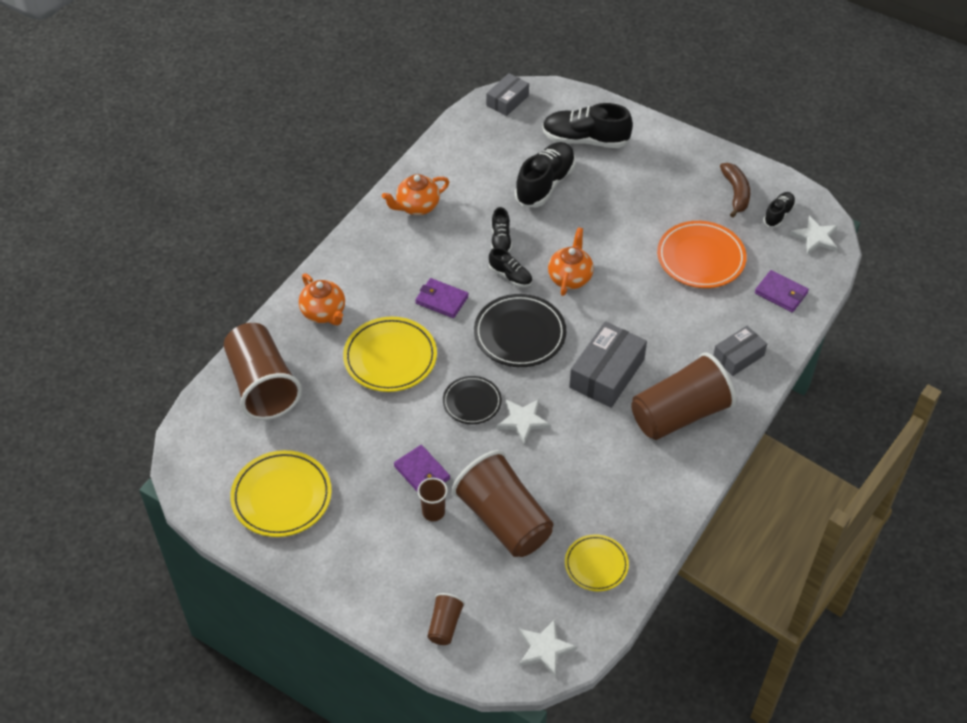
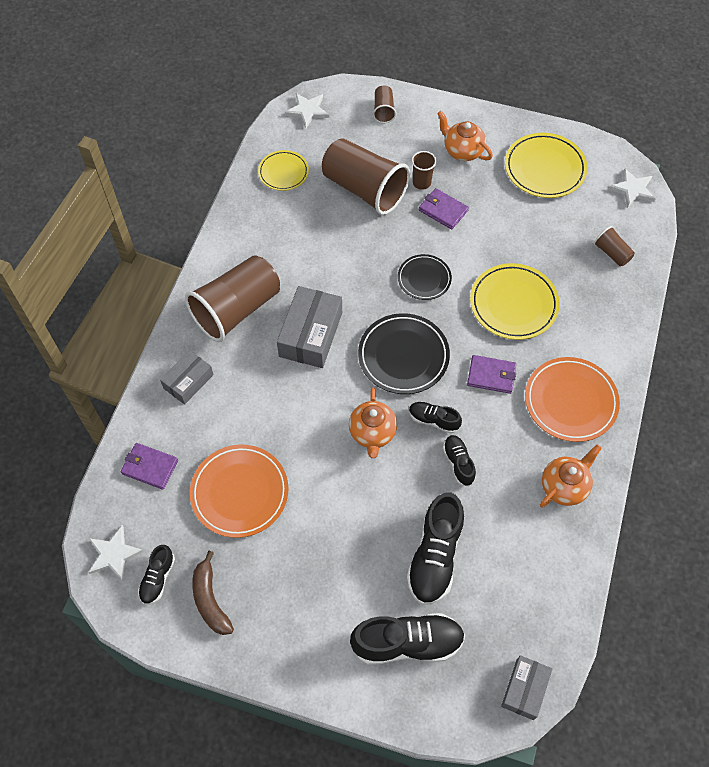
camera: 165 degrees right, 10 degrees up
brown cup [224,323,302,420] -> brown cup [593,226,635,266], size x0.45
orange teapot [299,273,345,325] -> orange teapot moved to [437,111,493,161]
white star [496,399,551,444] -> white star moved to [609,168,655,208]
none -> orange plate [525,357,620,442]

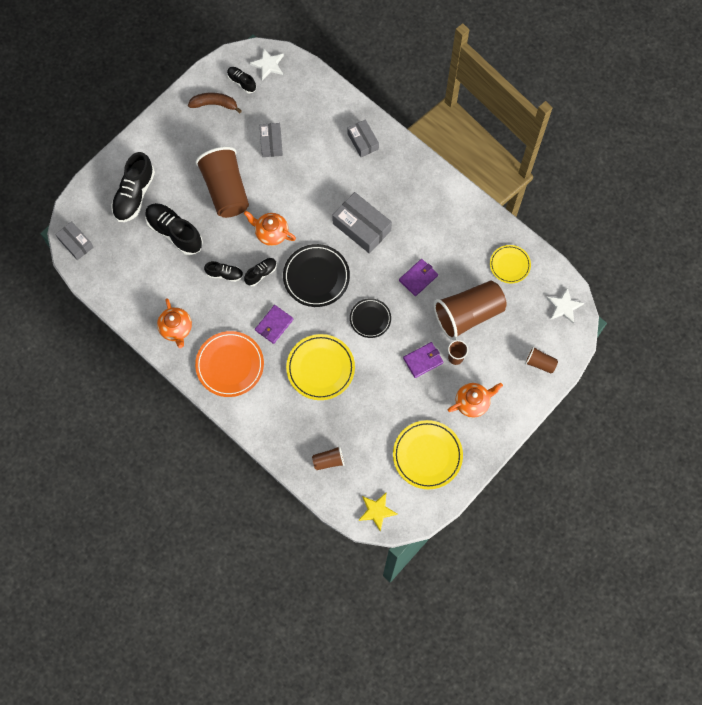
camera: 115 degrees right, 10 degrees up
purple wallet [121,443,178,490] -> purple wallet moved to [399,259,438,296]
brown cup [185,255,280,342] -> brown cup moved to [195,147,249,218]
orange plate [190,445,289,538] -> grey box [260,123,283,157]
white star [609,168,655,208] -> yellow star [358,493,398,532]

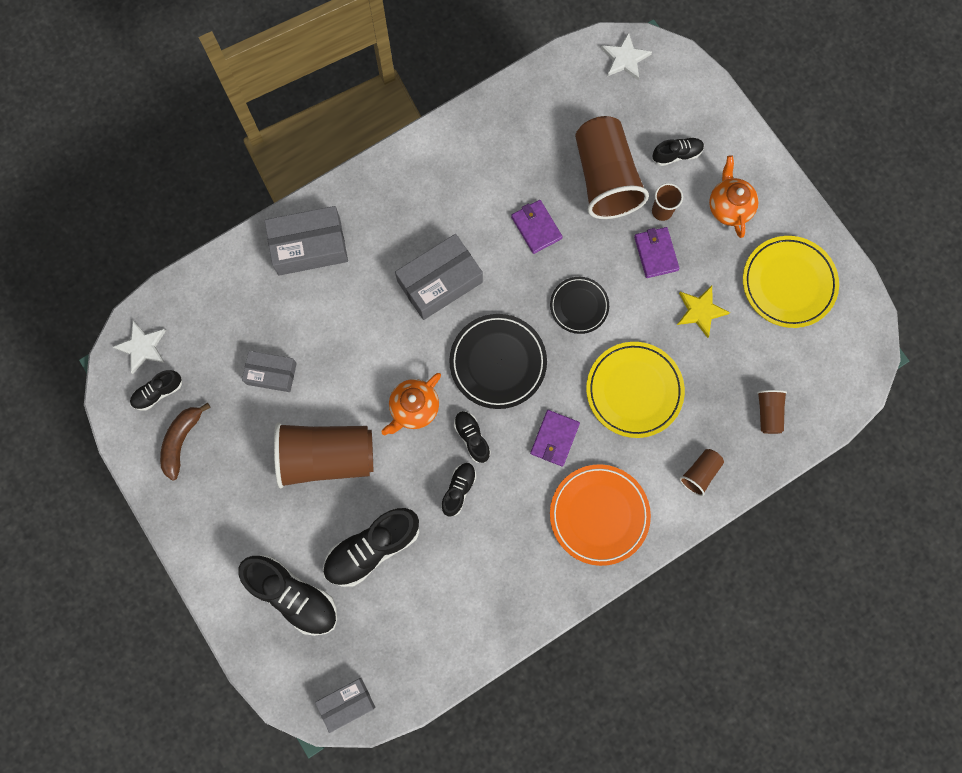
camera: 75 degrees left, 5 degrees up
orange teapot [157,298,192,348] -> none
purple wallet [255,305,293,344] -> purple wallet turned 60 degrees clockwise [530,410,580,467]
grey box [347,119,379,157] -> grey box [265,206,348,276], size x1.61
yellow star [358,493,398,532] -> yellow star moved to [677,286,730,338]
yellow plate [490,245,531,284] -> none
brown cup [525,346,558,373] -> brown cup moved to [679,449,724,496]
none -> black shoe [652,137,704,166]

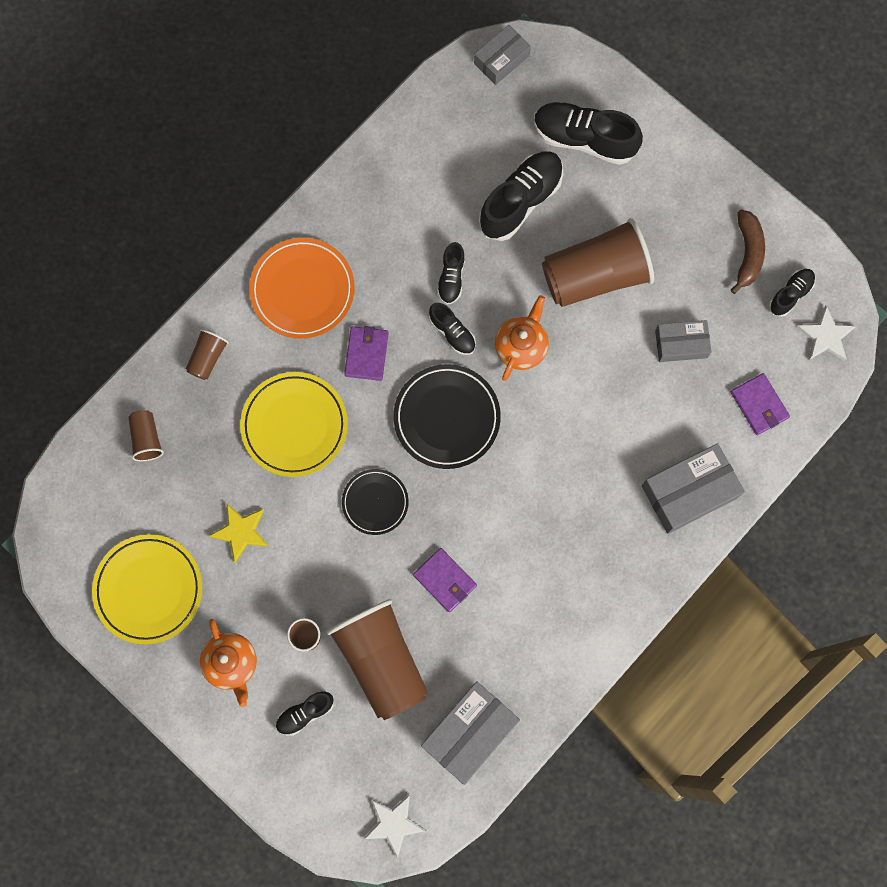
camera: 165 degrees right, 0 degrees up
grey box [395,234,483,320] -> grey box moved to [421,681,520,785]
purple wallet [634,227,680,278] -> purple wallet moved to [731,373,790,435]

